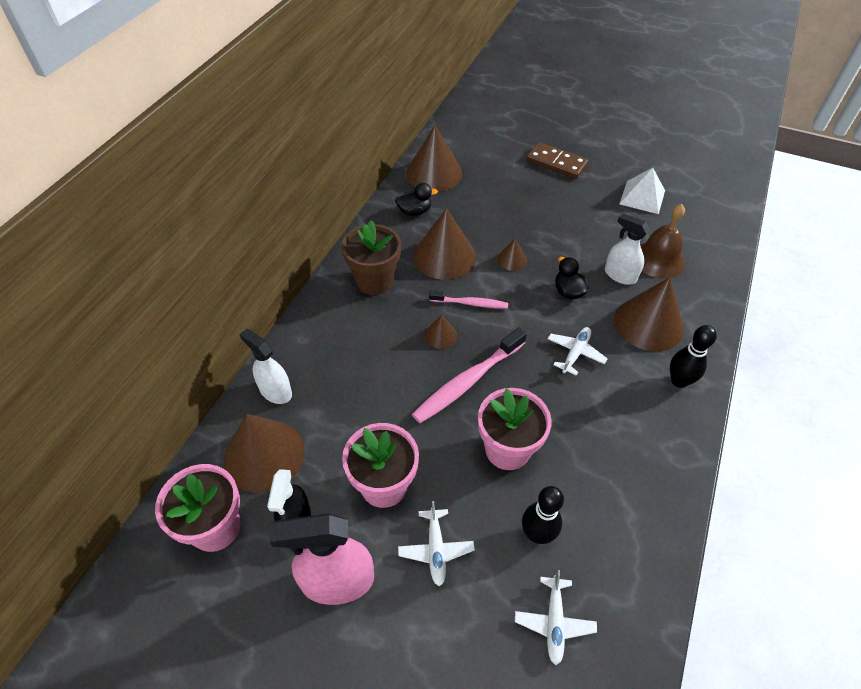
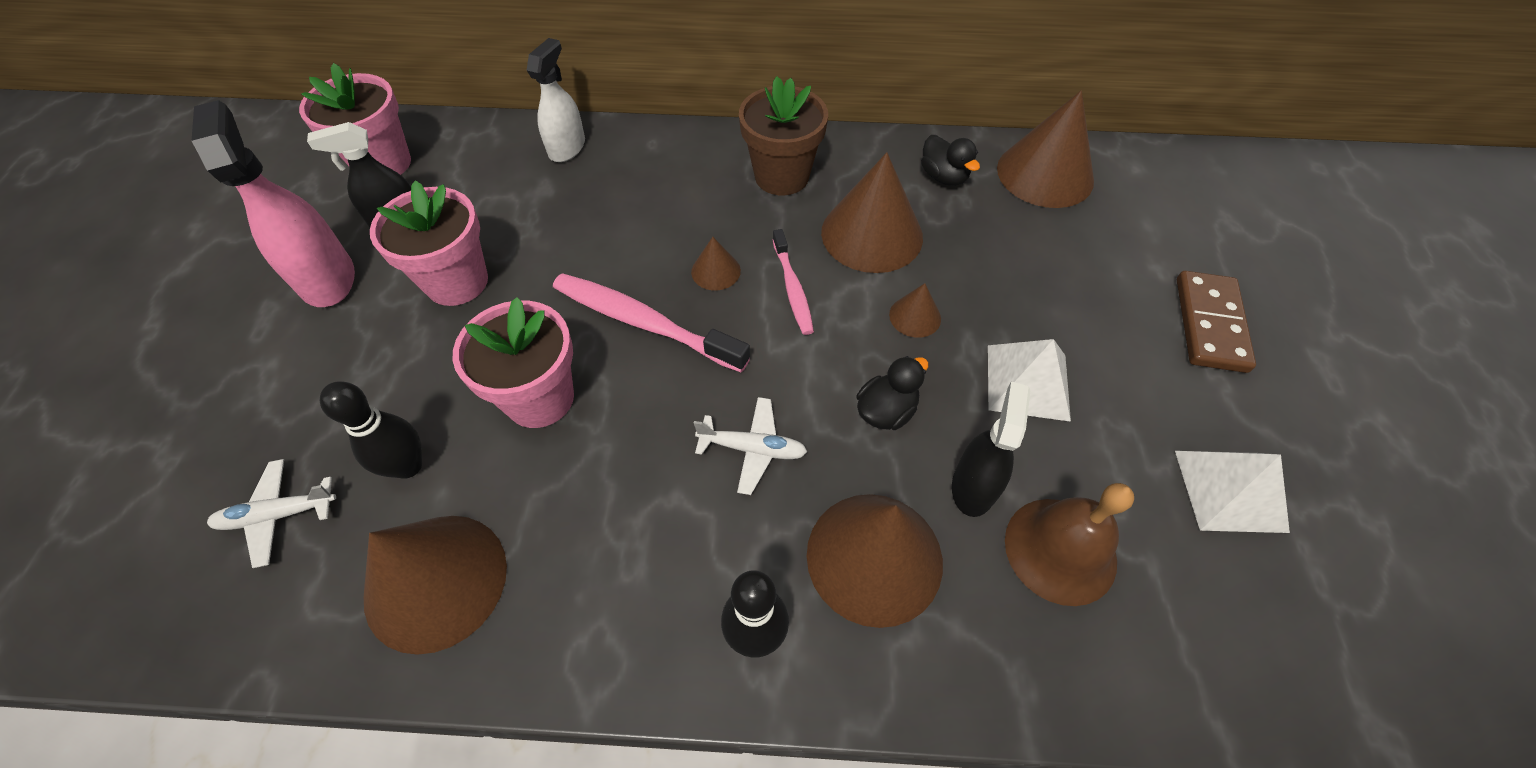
camera: 70 degrees right, 5 degrees up
brown cone [224,414,305,492] -> brown cone moved to [364,516,507,655]
white plane [398,501,475,587] -> none
white spray bottle [605,213,650,285] -> black spray bottle [952,382,1030,517]
none -> white pyramid [988,339,1071,422]

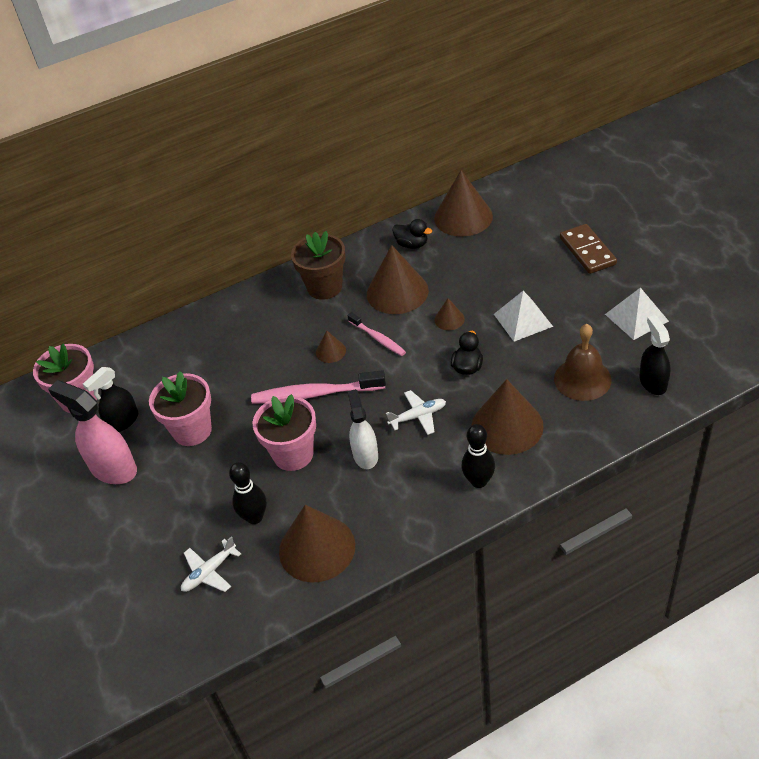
camera: 25 degrees left, 10 degrees down
white spray bottle [527,38,585,162] -> white spray bottle moved to [347,389,378,469]
black spray bottle [952,382,1030,517] -> black spray bottle moved to [640,315,670,395]

